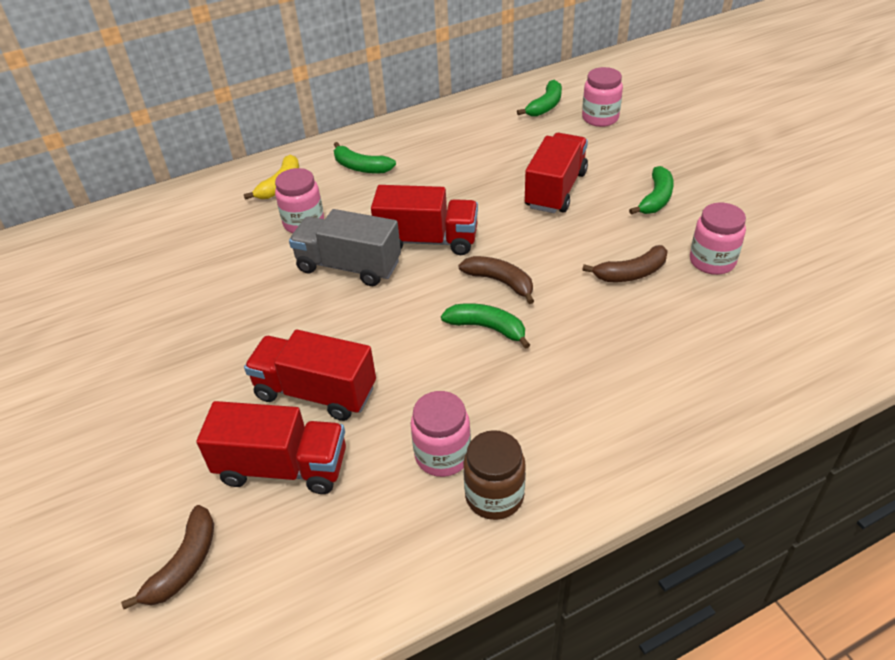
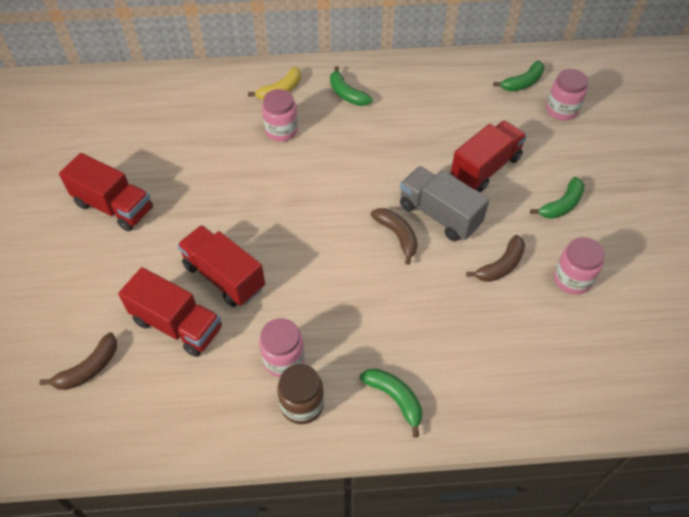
camera: 20 degrees right, 10 degrees up
grey truck [289,209,401,286] -> grey truck moved to [400,166,489,241]
red truck [371,185,478,255] -> red truck moved to [59,153,153,232]
green banana [441,303,530,349] -> green banana moved to [360,368,422,437]
brown banana [582,245,668,282] -> brown banana turned 45 degrees counterclockwise [466,235,525,282]

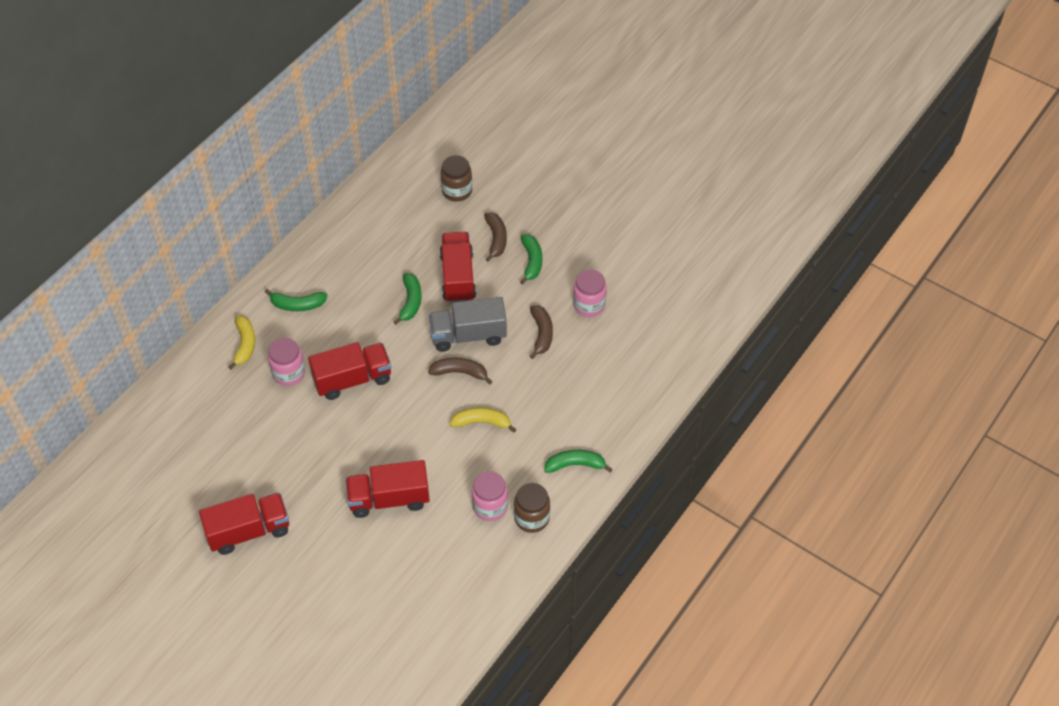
camera: 50 degrees left, 0 degrees up
brown banana [39,332,117,390] -> brown banana moved to [484,212,507,262]
red truck [118,267,222,357] -> red truck moved to [308,342,391,400]
green banana [493,61,545,92] -> green banana moved to [394,273,422,324]
pink jar [546,69,588,121] -> brown jar [441,155,472,202]
none -> yellow banana [450,407,516,433]

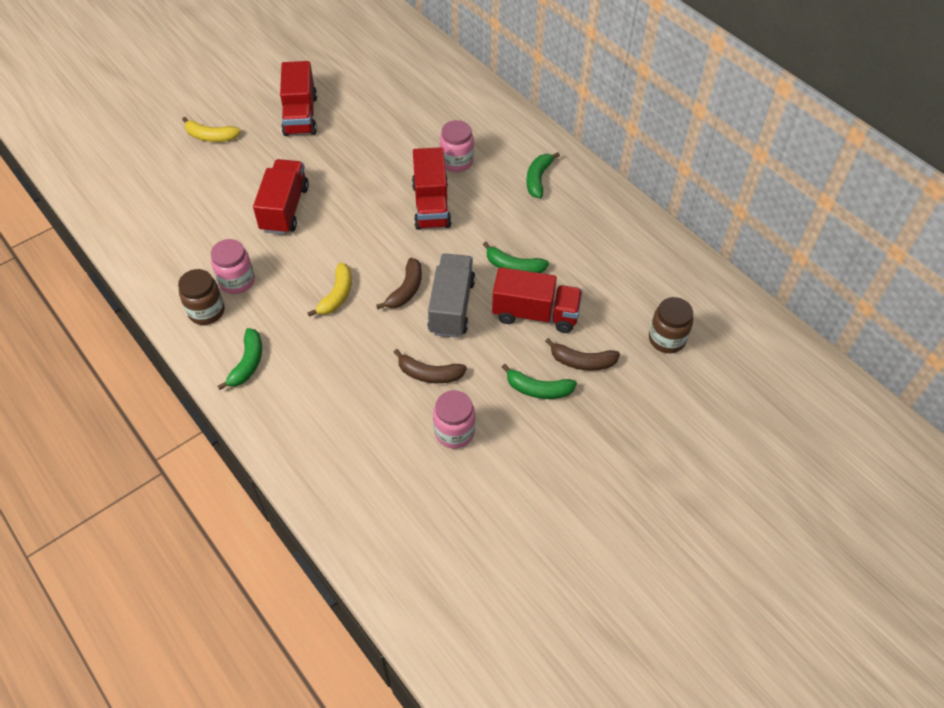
camera: 105 degrees right, 0 degrees up
yellow banana [228,316,255,370] -> yellow banana moved to [182,117,241,142]

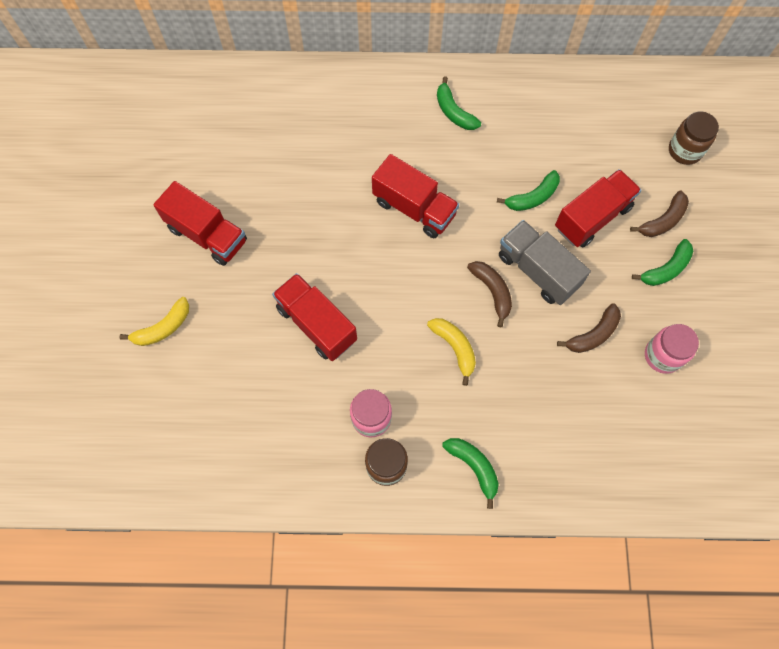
camera: 50 degrees left, 15 degrees up
pink jar [440,120,474,172] -> none

